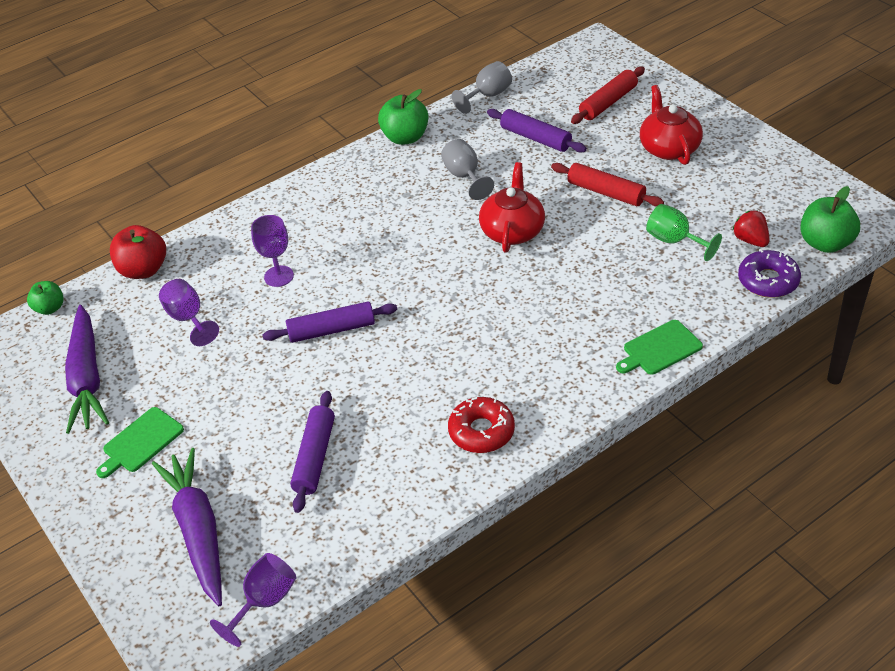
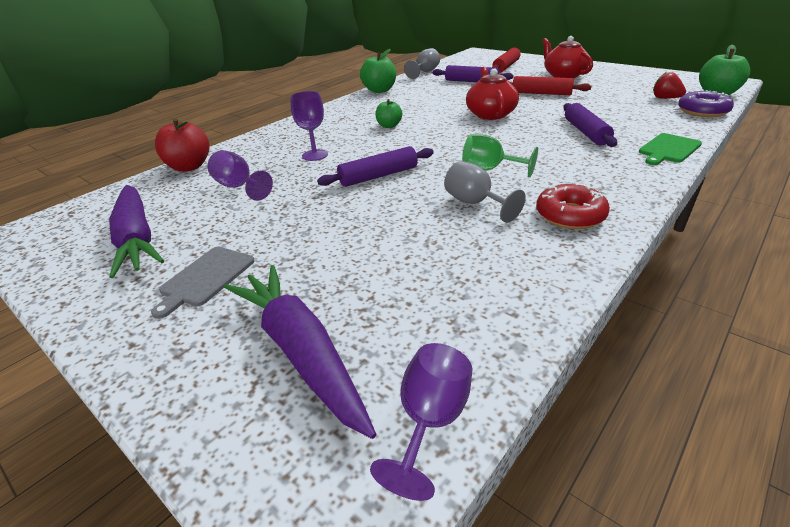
camera: 15 degrees left, 10 degrees down
green apple [27,281,64,315] -> green apple moved to [375,99,402,128]
green cutting board [96,407,184,478] -> grey cutting board [151,247,255,319]
purple rolling pin [290,391,335,513] -> purple rolling pin moved to [563,103,617,147]
grey goblet [441,139,494,200] -> grey goblet moved to [444,161,526,223]
green goblet [646,204,722,261] -> green goblet moved to [462,134,538,177]

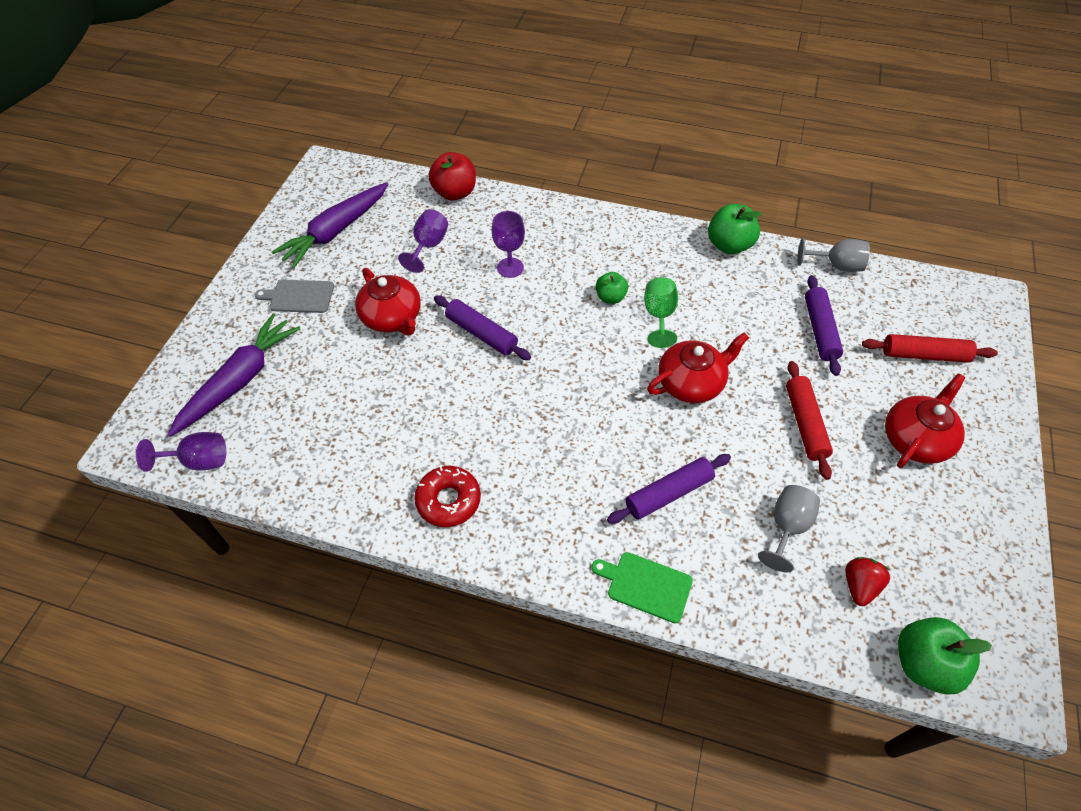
camera: 65 degrees right, 20 degrees up
grey goblet [444,161,526,223] -> grey goblet moved to [758,485,820,572]
green goblet [462,134,538,177] -> green goblet moved to [644,277,678,348]
purple donut [678,90,734,117] -> none
none -> red teapot [355,268,421,336]

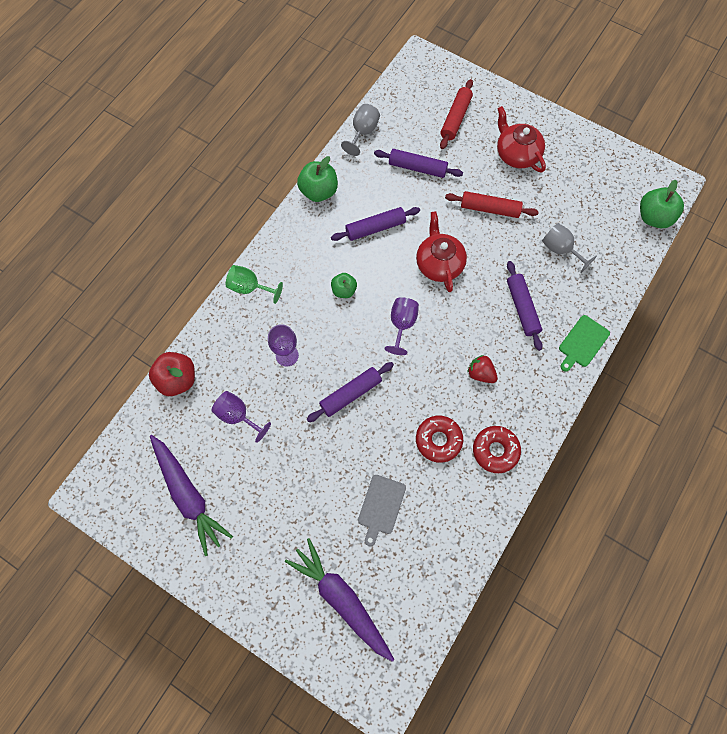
camera: 75 degrees left, 15 degrees up
purple goblet [136,432,226,472] -> purple goblet moved to [385,297,419,355]
grey cutting board [255,280,334,313] -> grey cutting board moved to [358,475,406,547]
red teapot [355,268,421,336] -> none
green goblet [644,277,678,348] -> green goblet moved to [226,265,283,304]
red strawberry [845,557,890,606] -> red strawberry moved to [467,355,498,383]
none -> purple rolling pin [331,207,420,241]
none -> red donut [416,416,463,463]

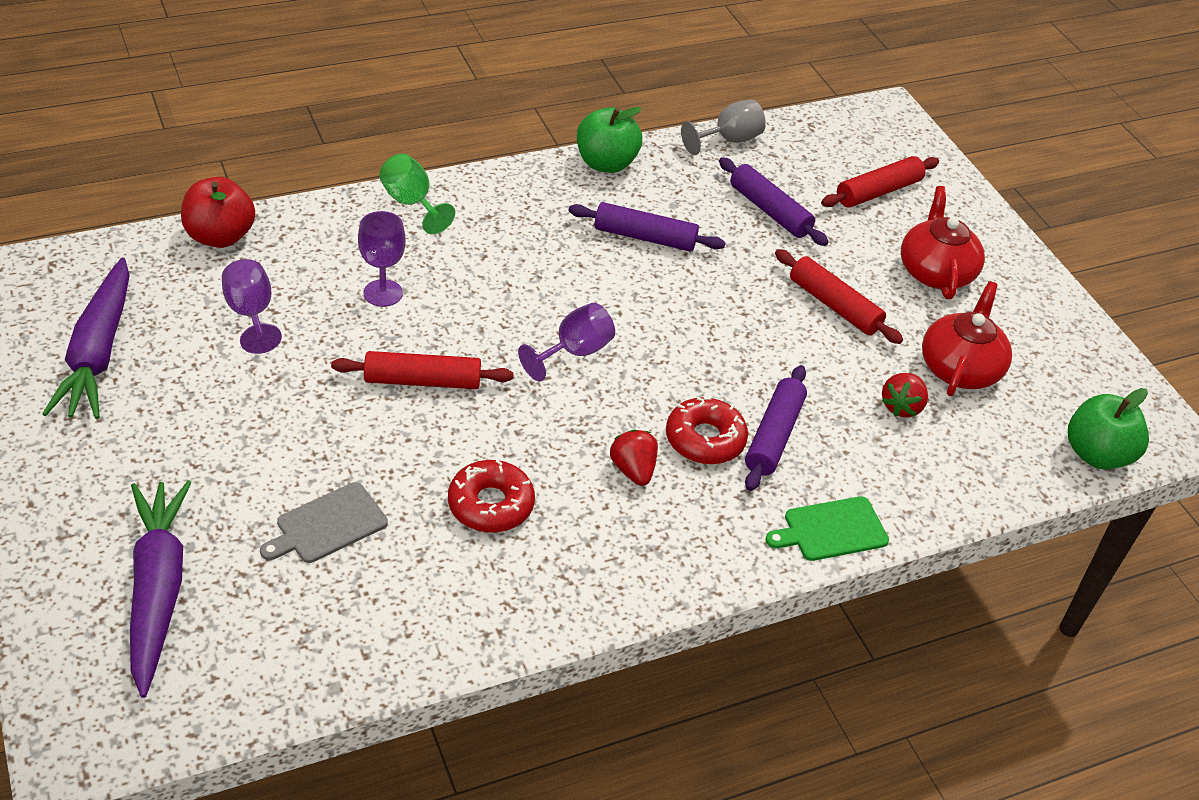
camera: 30 degrees right, 25 degrees down
purple rolling pin [307,362,394,422] -> red rolling pin [331,351,513,389]
green apple [331,273,357,298] -> none
red teapot [416,211,467,292] -> red teapot moved to [922,281,1012,396]
red donut [473,426,521,473] -> red donut moved to [666,397,748,464]
grey goblet [542,223,597,273] -> red strawberry [881,373,928,417]

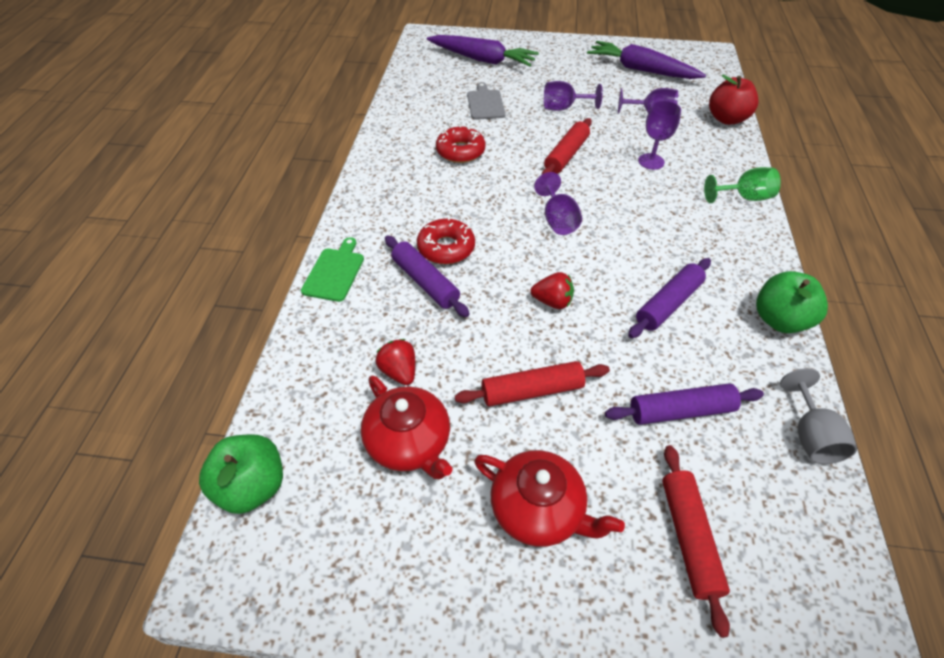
camera: 125 degrees right, 5 degrees up
red strawberry [610,429,658,486] -> red strawberry moved to [530,272,574,309]
none -> purple goblet [544,81,603,111]

